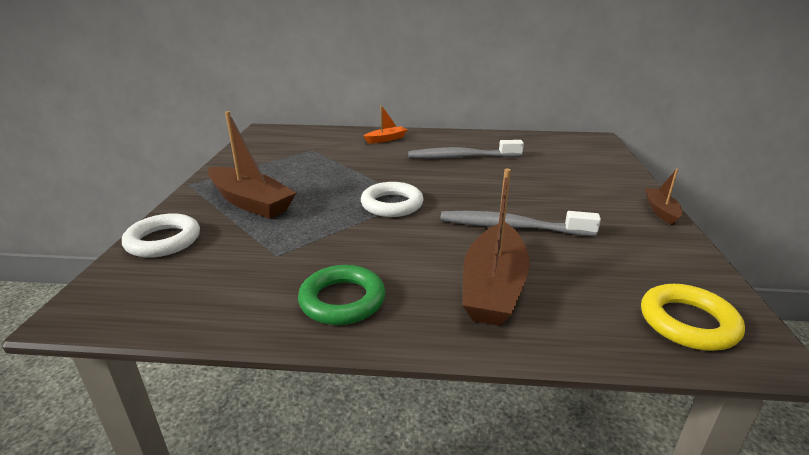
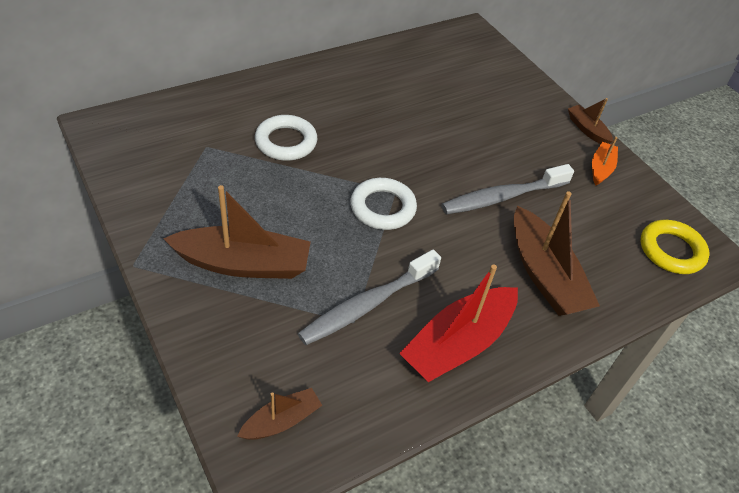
camera: 40 degrees left, 20 degrees up
white ring [122,213,200,258] -> white ring moved to [255,115,318,161]
green ring [298,265,385,325] -> red boat [399,264,518,382]
orange boat [364,105,408,143] -> orange boat moved to [592,137,618,186]
grey toothbrush [408,140,524,159] -> grey toothbrush moved to [298,250,441,345]
none -> brown boat [237,388,322,440]

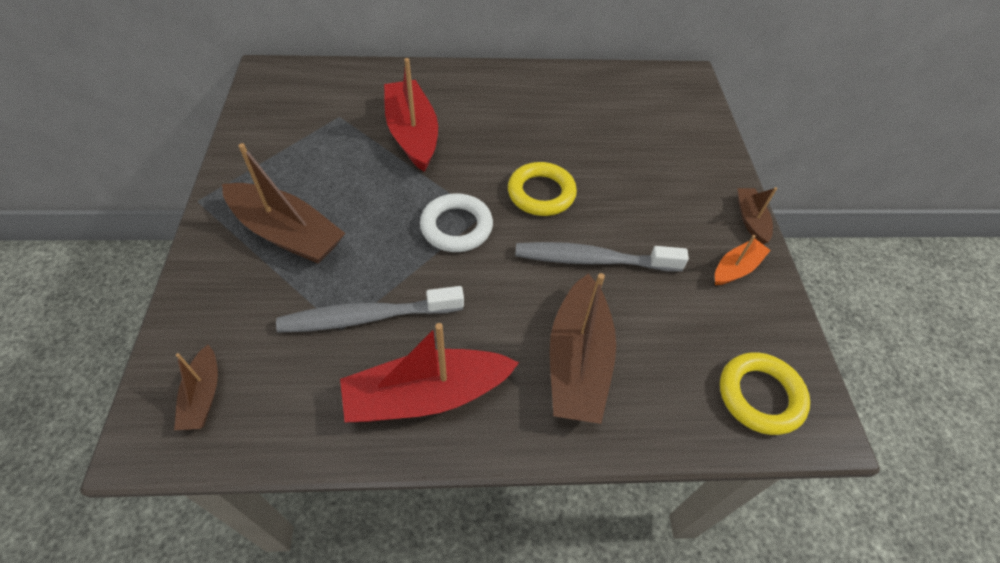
camera: 30 degrees right, 5 degrees up
brown boat [237,388,322,440] -> brown boat turned 90 degrees clockwise [174,345,218,430]
white ring [255,115,318,161] -> red boat [384,58,438,172]
none -> yellow ring [508,162,577,216]

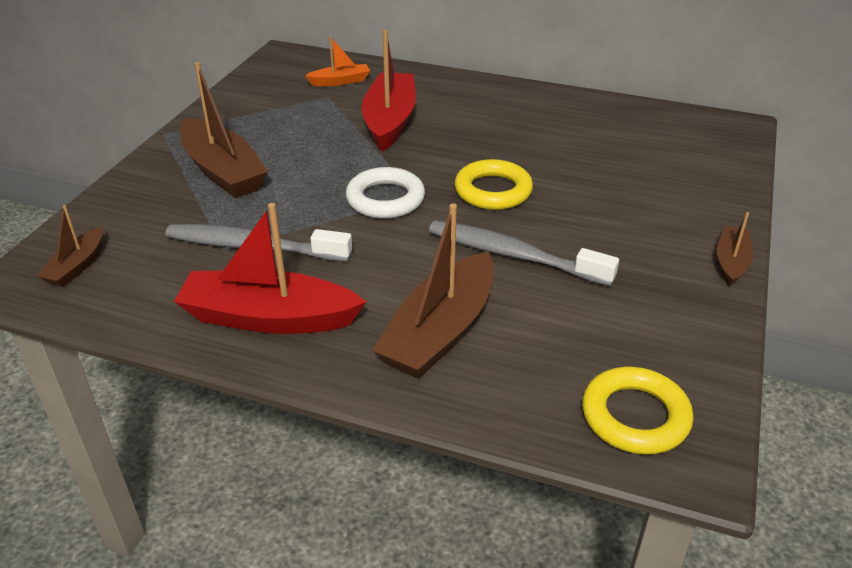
camera: 25 degrees right, 15 degrees down
orange boat [715,235,771,285] -> orange boat moved to [305,36,370,86]

